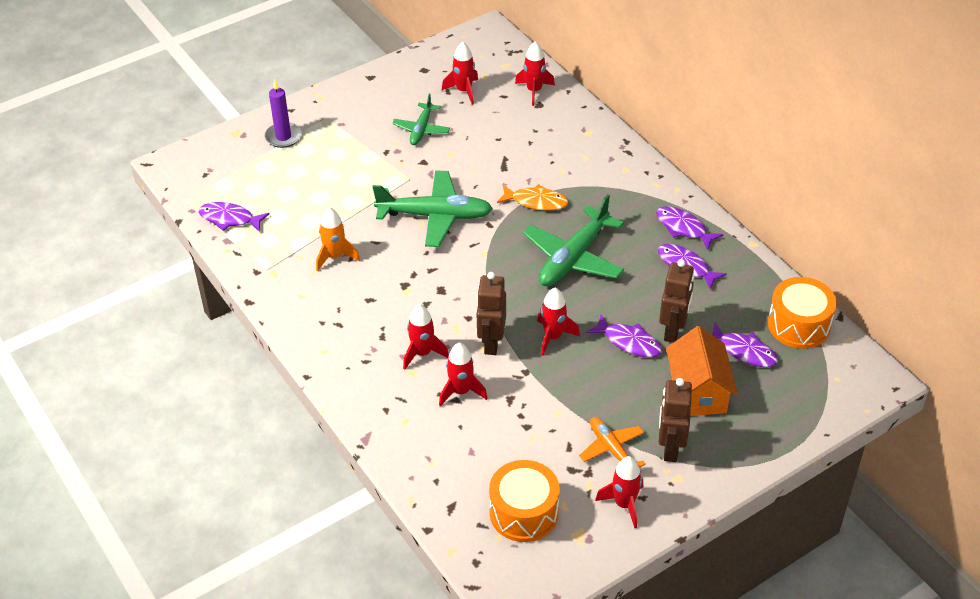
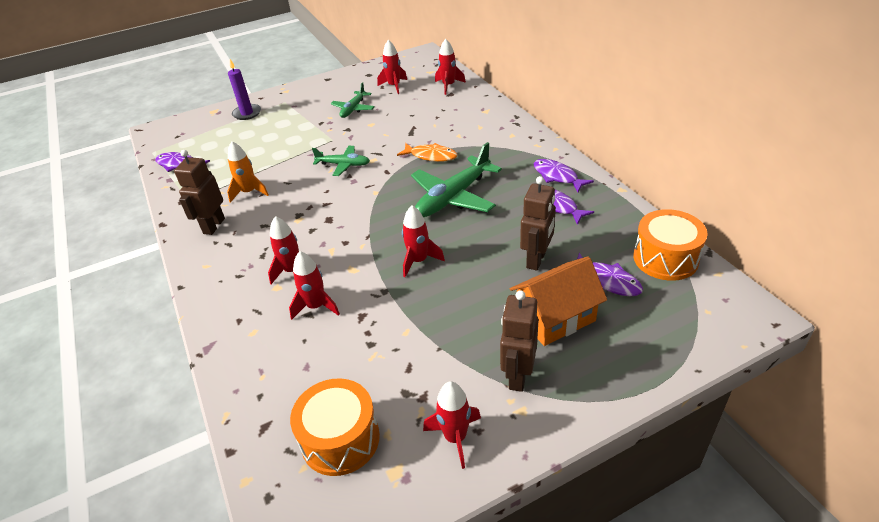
camera: 10 degrees right, 5 degrees down
green plane [373,171,493,247] -> green plane [312,146,370,176], size x0.57
brown robot [476,272,506,355] -> brown robot moved to [174,150,225,235]
orange plane [579,417,646,468] -> none
purple fish [587,315,662,357] -> none
orange house [666,326,738,416] -> orange house turned 60 degrees clockwise [510,256,607,346]

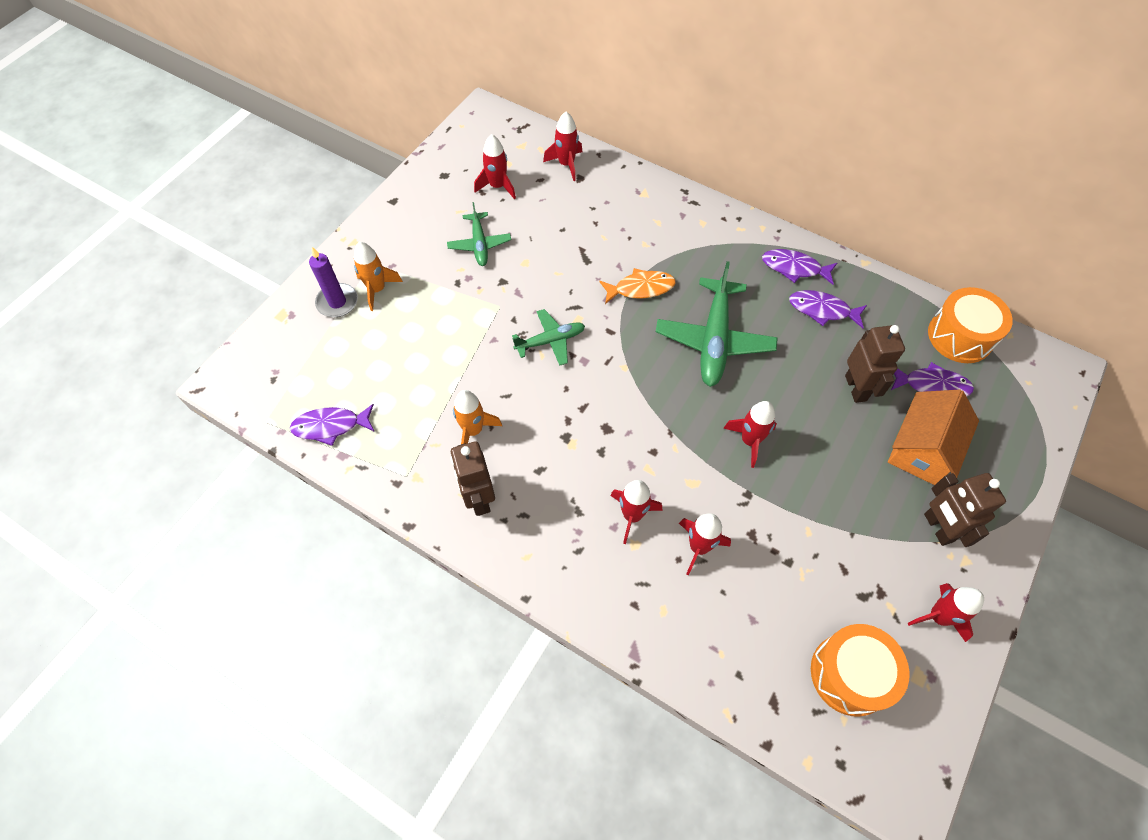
camera: 35 degrees left, 20 degrees up
none -> orange rocket [354,242,403,311]

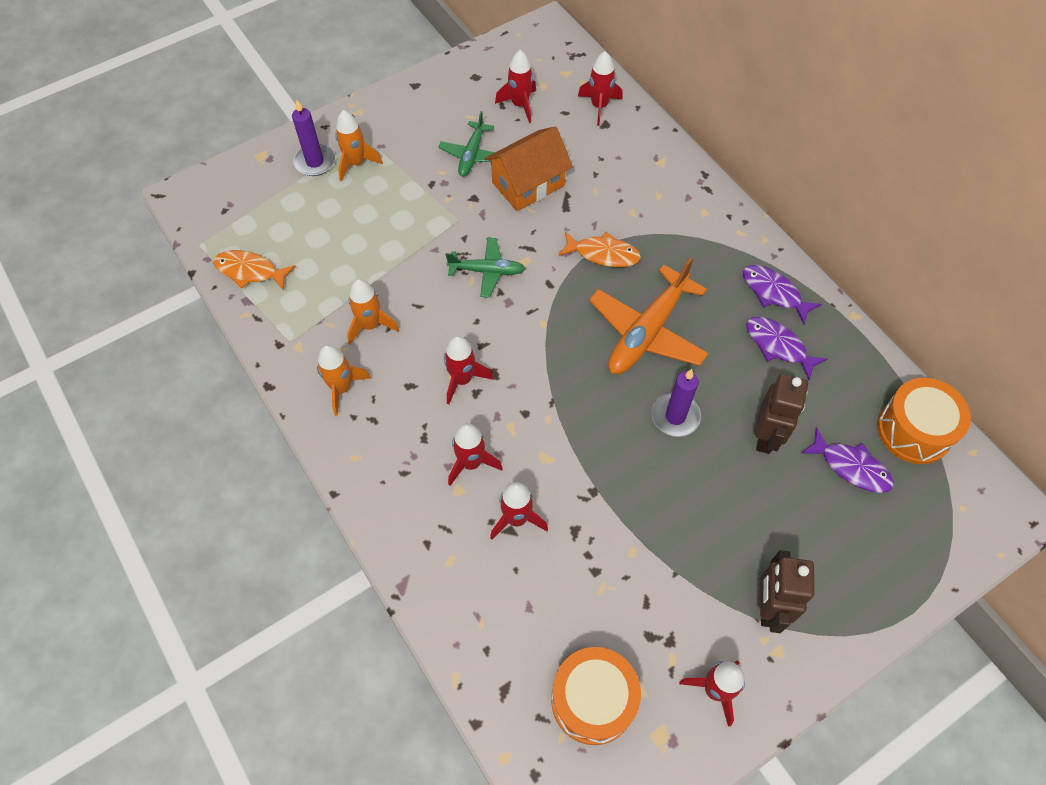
camera: 25 degrees right, 0 degrees up
purple fish [290,404,375,446] -> orange fish [213,250,296,291]
brown robot [451,441,495,516] -> orange rocket [317,345,371,416]
green plane [656,261,778,387] -> orange plane [589,257,709,374]
red rocket [723,401,777,468] -> red rocket moved to [444,336,493,404]
orange house [888,390,979,485] -> orange house moved to [485,126,573,211]
none -> purple candle [652,369,701,437]

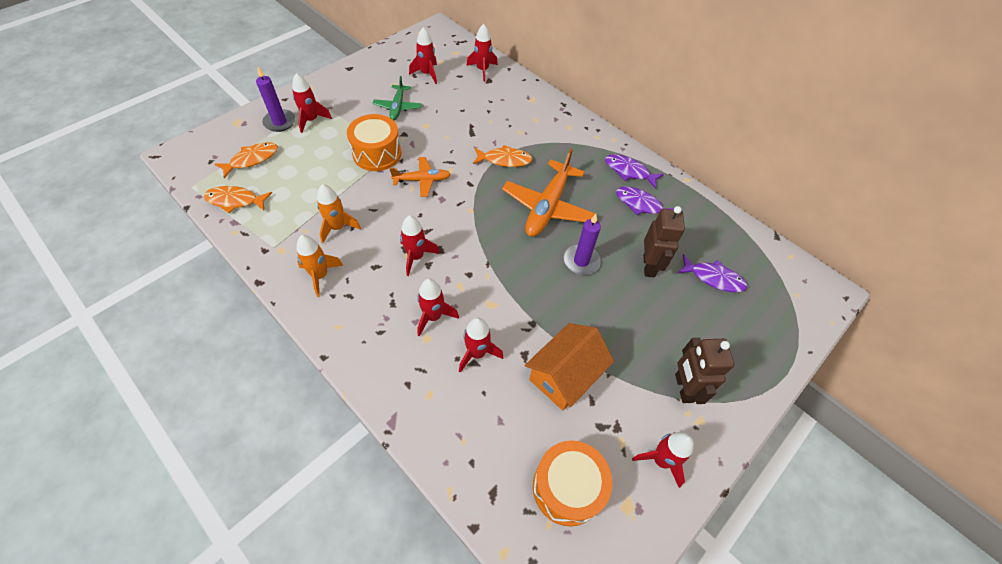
camera: 15 degrees left, 5 degrees down
orange rocket [335,110,383,182] -> red rocket [292,73,332,133]
green plane [446,238,525,298] -> orange plane [389,157,451,197]
orange house [485,126,573,211] -> orange house moved to [525,323,614,411]
orange drum [877,378,971,464] -> orange drum moved to [347,114,401,171]
none -> orange fish [215,142,278,178]

